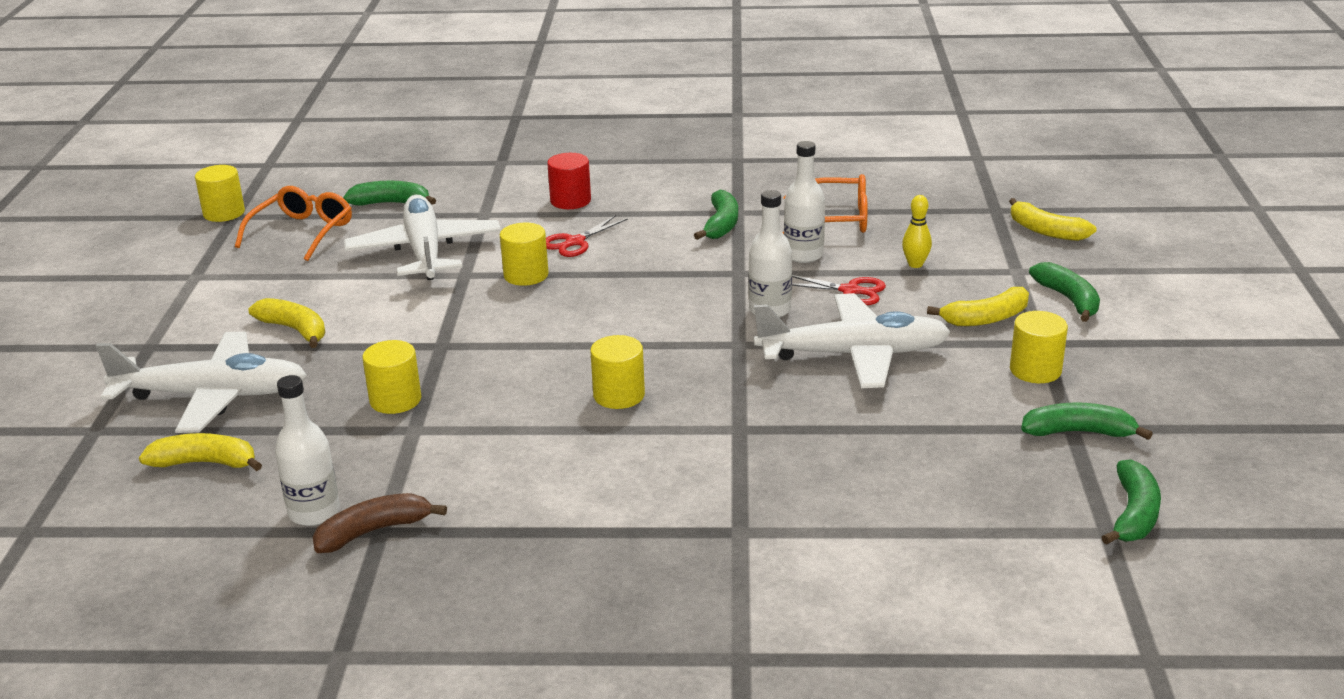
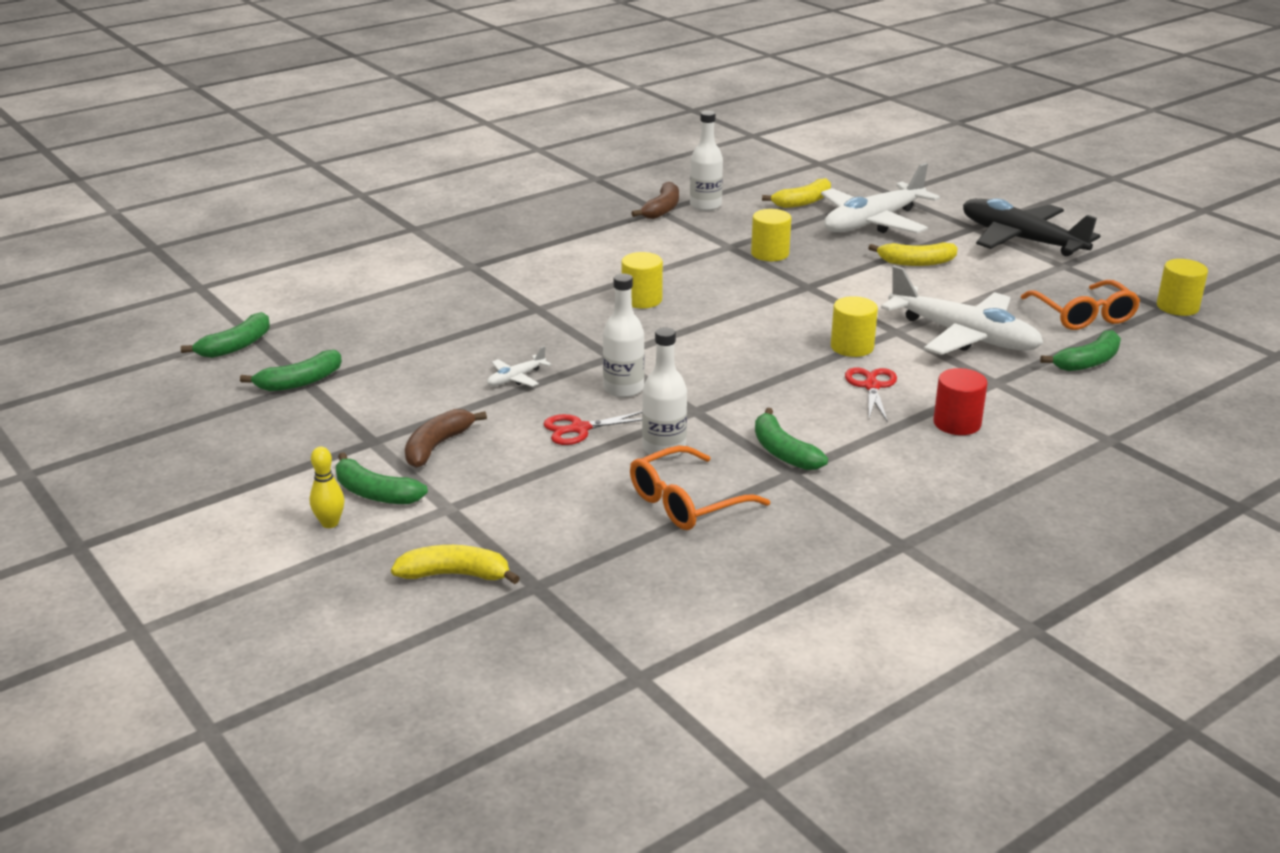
camera: 140 degrees right, 0 degrees up
white plane [754,293,951,388] -> white plane [487,346,551,387], size x0.41
yellow bowling pin [902,195,932,268] -> yellow bowling pin moved to [310,447,345,528]
yellow banana [927,287,1029,326] -> brown banana [405,409,487,468]
yellow cylinder [1010,311,1068,383] -> none
green banana [1101,459,1161,545] -> green banana turned 120 degrees counterclockwise [181,312,270,358]
none -> black plane [963,198,1101,256]

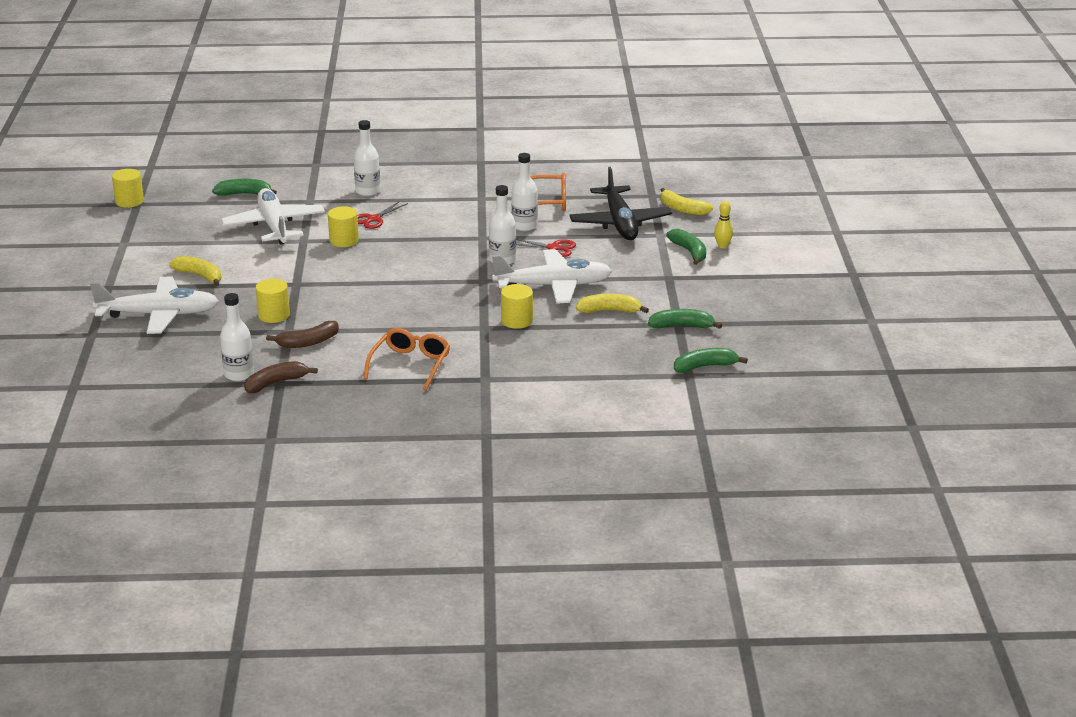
camera: 145 degrees left, 0 degrees up
brown banana [405,409,487,468] -> brown banana moved to [266,321,339,348]
white plane [487,346,551,387] -> white plane [492,249,612,304], size x2.41
yellow cylinder [621,252,663,309] -> yellow cylinder moved to [501,284,533,329]
green banana [755,408,828,470] -> none
yellow banana [762,178,831,208] -> yellow banana moved to [576,294,649,313]
red cylinder [933,368,987,435] -> white bottle [354,120,380,196]
black plane [963,198,1101,256] -> black plane moved to [570,167,672,240]
orange glasses [1021,280,1140,330] -> orange glasses moved to [363,328,450,390]

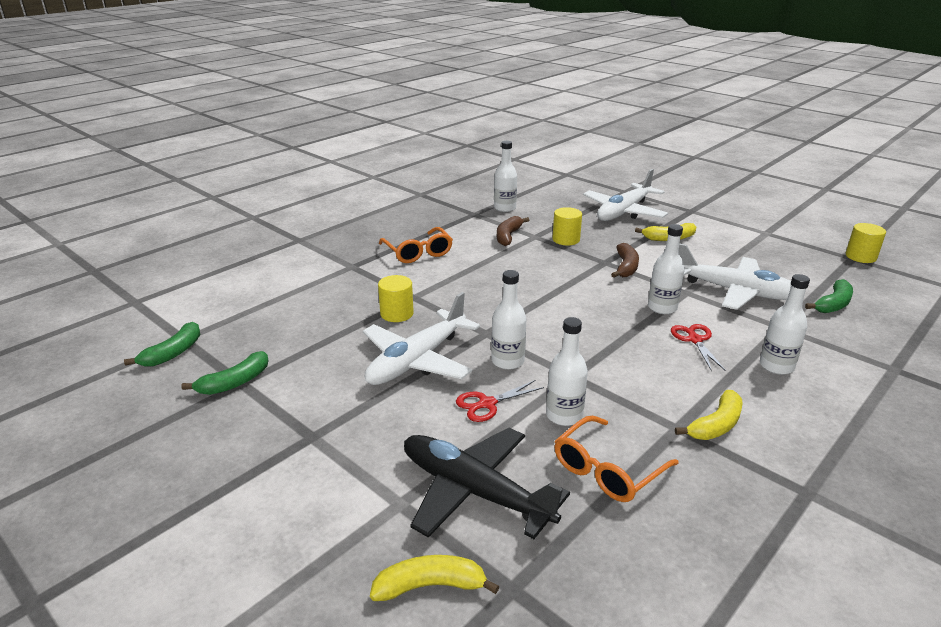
camera: 135 degrees right, 0 degrees up
brown banana [244,361,318,393] -> brown banana moved to [611,243,639,278]
yellow cylinder [328,206,359,247] -> white bottle [648,224,685,314]
yellow banana [576,294,649,313] -> yellow banana moved to [675,390,742,440]
green banana [666,229,706,265] -> none
yellow bowling pin [714,201,733,248] -> none

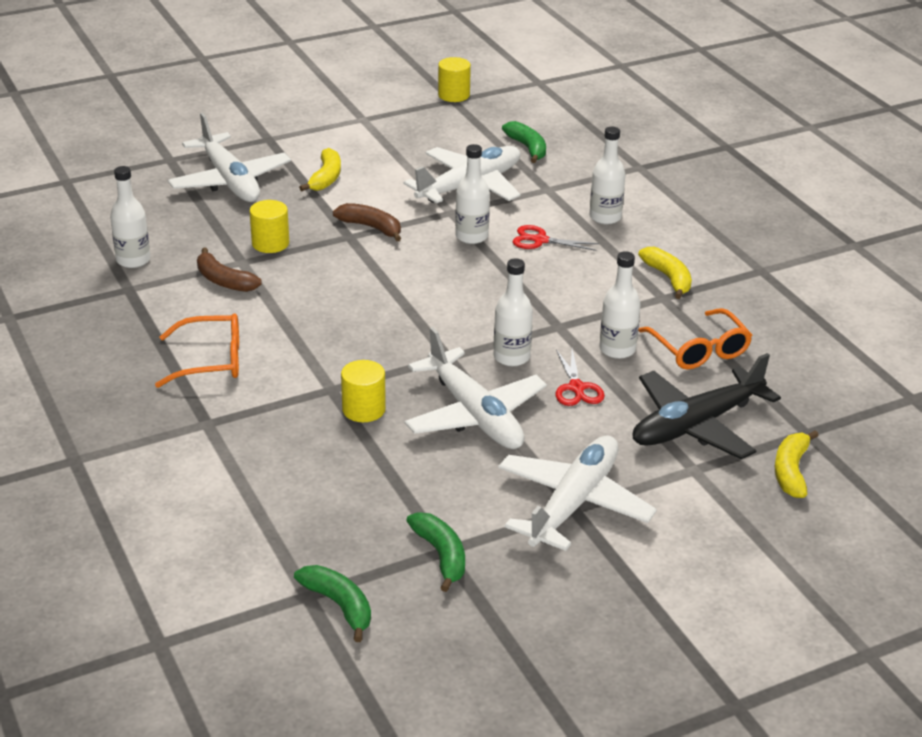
camera: 70 degrees left, 5 degrees up
none -> white plane [498,435,657,551]

